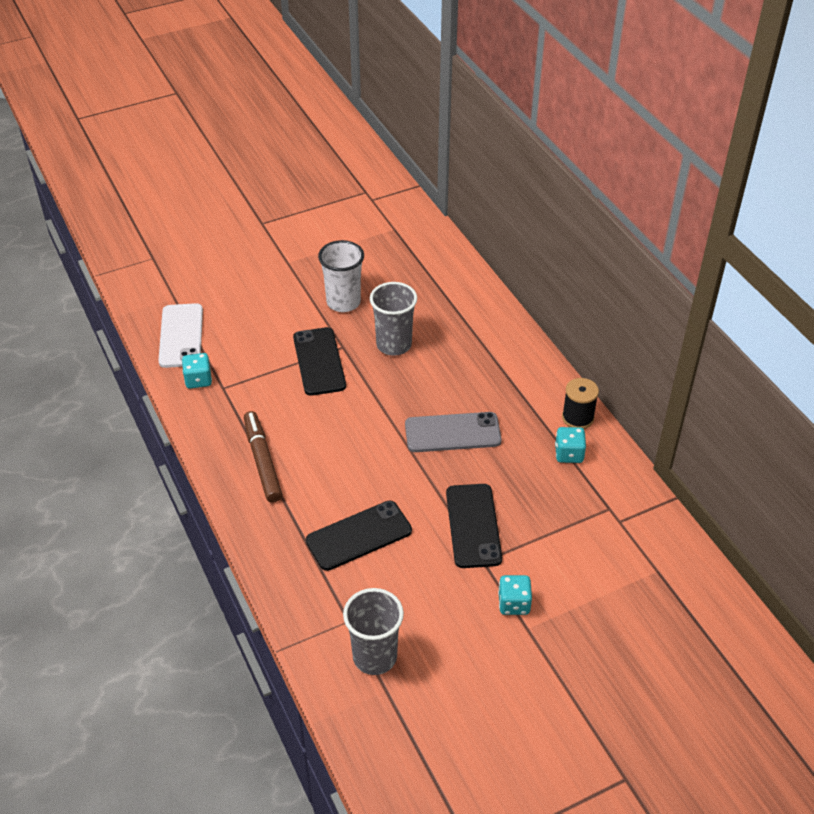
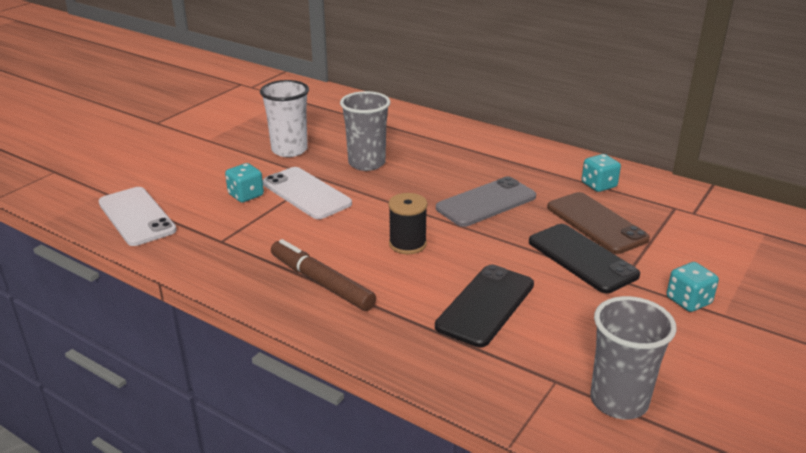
camera: 30 degrees left, 15 degrees down
turquoise dice [182,353,212,389] -> turquoise dice moved to [225,163,264,203]
black phone [293,327,346,396] -> white phone [263,167,352,219]
black spool [562,378,599,429] -> black spool moved to [388,193,428,254]
none -> brown phone [547,192,650,254]

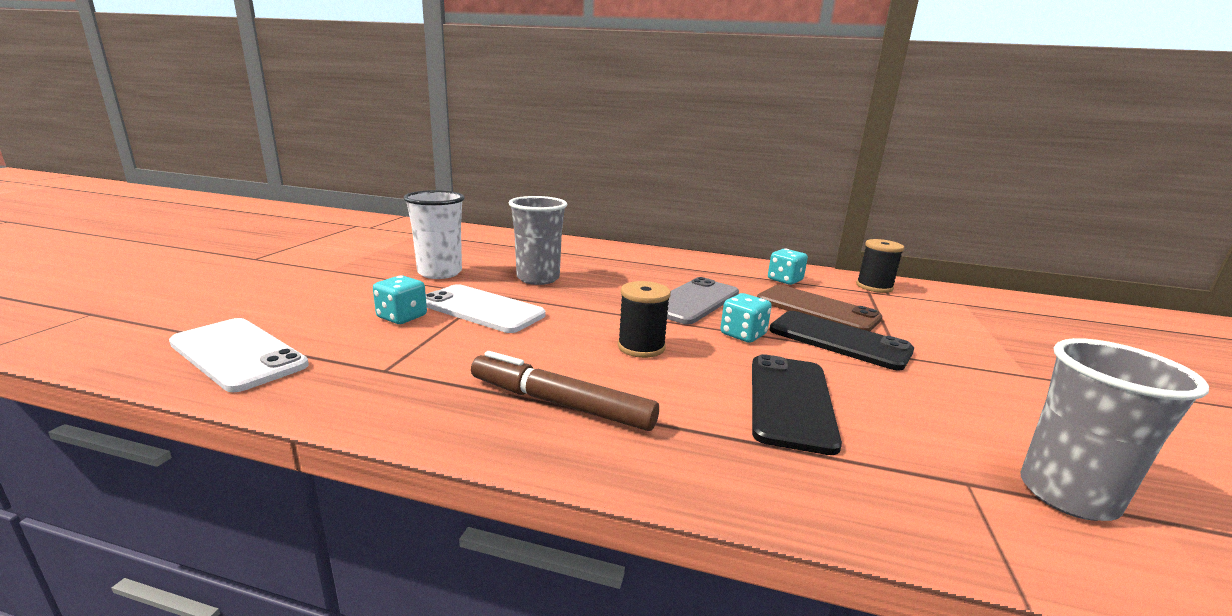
camera: 20 degrees left, 10 degrees down
turquoise dice [667,262,719,312] -> turquoise dice moved to [720,293,772,343]
none -> black spool [856,239,904,293]

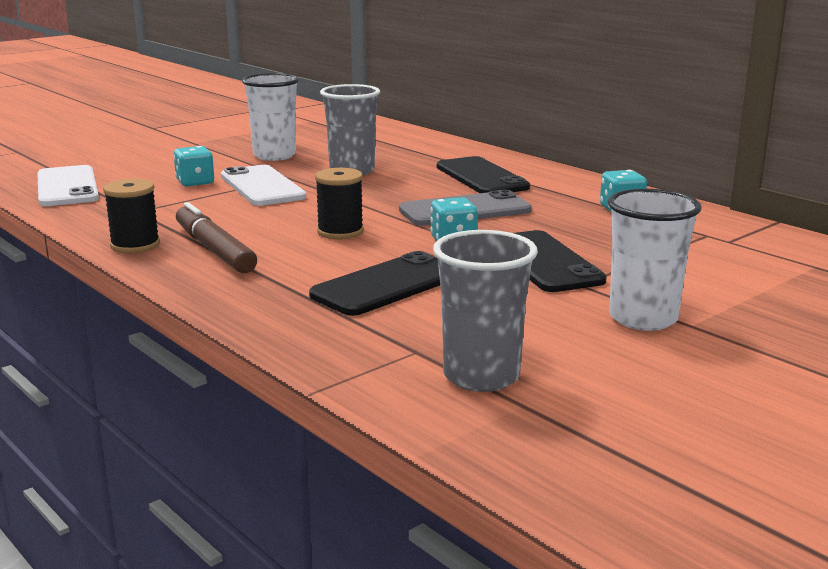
camera: 35 degrees right, 0 degrees up
brown phone [757,285,882,331] -> none
black spool [856,239,904,293] -> black spool moved to [103,179,160,253]
none -> black phone [437,156,530,193]
none -> white cup [608,189,702,331]

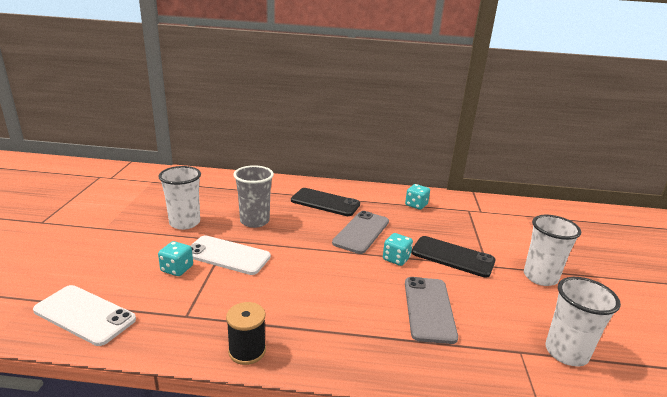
camera: 45 degrees left, 5 degrees up
brown marker [176,202,257,273] -> none
black phone [309,251,440,316] -> grey phone [405,277,458,344]
black spool [315,168,364,239] -> none
grey cup [433,230,538,392] -> white cup [545,277,621,366]

